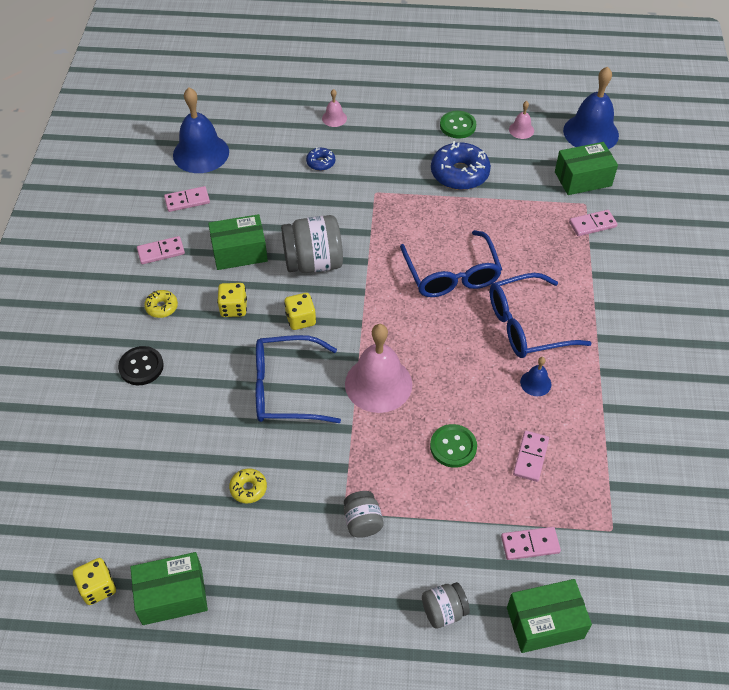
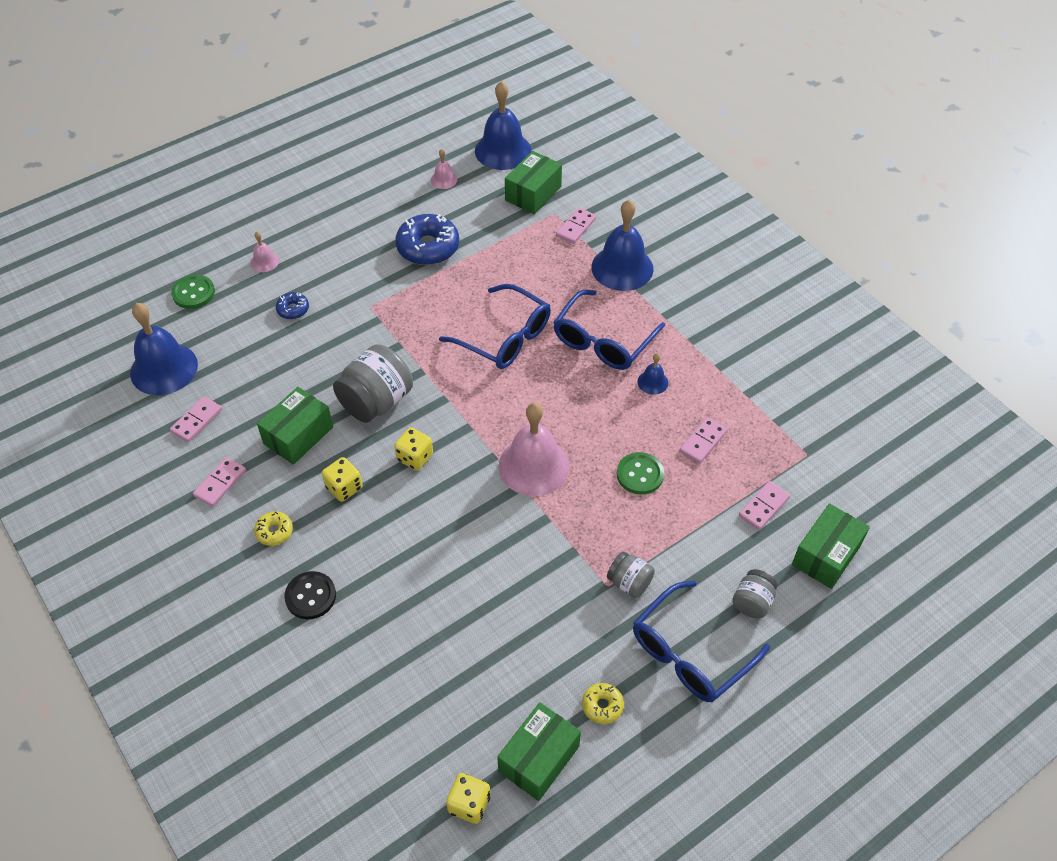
camera: 40 degrees left, 0 degrees up
yellow donut [229,468,267,504] -> yellow donut moved to [582,683,624,724]
blue glasses [256,335,341,423] -> blue glasses moved to [633,581,770,702]
green button [440,111,476,138] -> green button moved to [171,275,215,309]
pink domino [513,431,549,482] -> pink domino turned 60 degrees clockwise [679,417,727,464]
none -> blue bell [591,200,654,291]

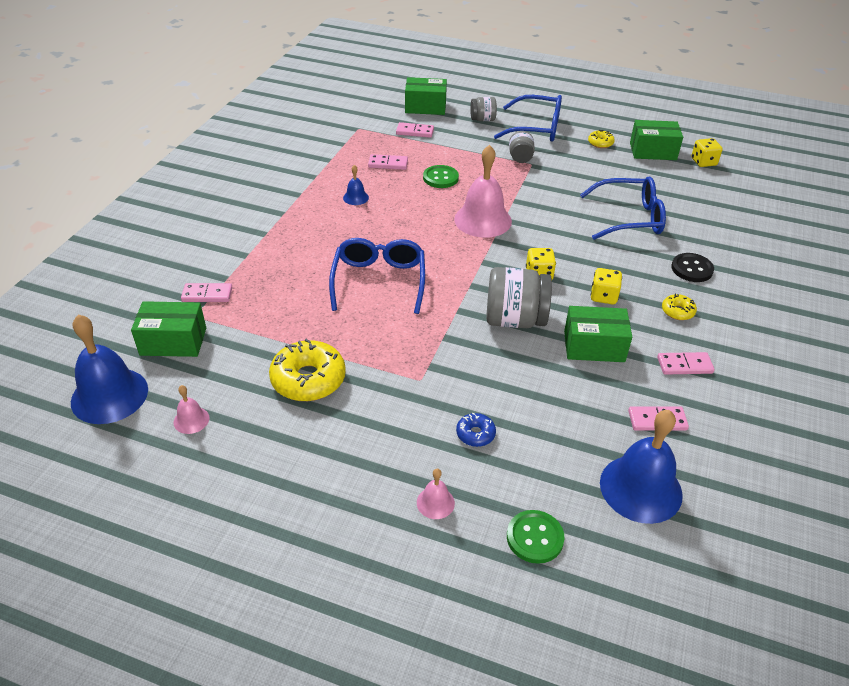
camera: 125 degrees left, 10 degrees down
blue donut [396,214,459,265] -> yellow donut [269,339,346,401]
blue glasses [553,290,665,370] -> blue glasses moved to [580,176,666,240]
blue bell [591,200,654,291] -> none

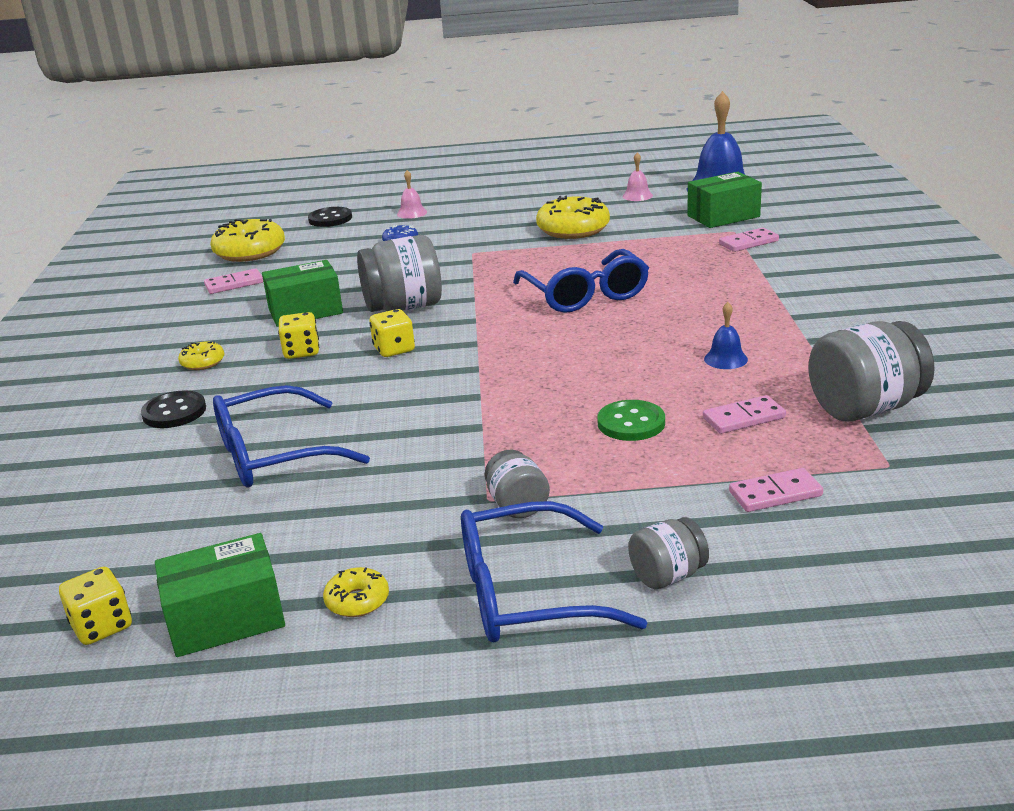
camera: 160 degrees right, 15 degrees down
green box [405,77,447,115] -> none
pink bell [454,145,512,238] -> none
green button [507,510,564,564] -> black button [308,207,352,227]
blue bell [600,410,683,524] -> yellow donut [210,219,285,262]
pink domino [657,352,715,375] -> none
none -> grey jar [808,321,935,422]

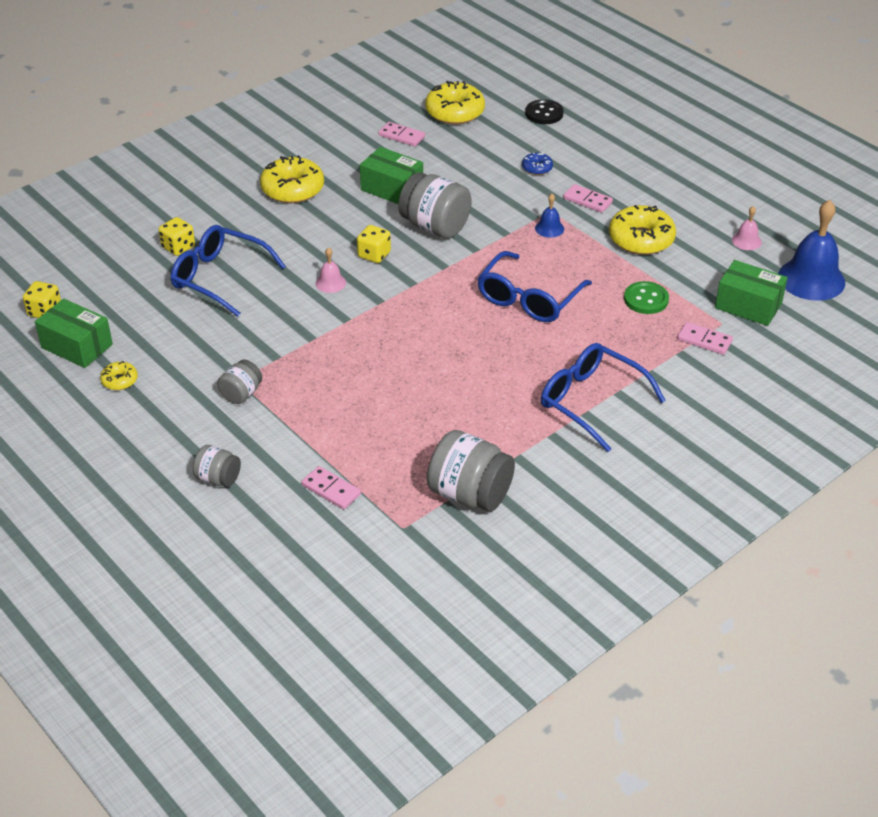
camera: 50 degrees right, 15 degrees up
black button [141,390,206,428] -> none
yellow donut [178,341,224,370] -> yellow donut [260,155,324,203], size x2.01
yellow dice [278,312,319,359] -> yellow dice moved to [159,217,195,256]
pink bell [397,170,427,219] -> pink bell moved to [316,247,346,293]
blue glasses [461,501,647,642] -> blue glasses moved to [541,343,666,452]
green button [597,400,665,441] -> green button moved to [624,281,669,314]
pink domino [703,395,786,434] -> pink domino moved to [563,184,613,213]
blue bell [704,302,748,369] -> blue bell moved to [535,194,564,238]

